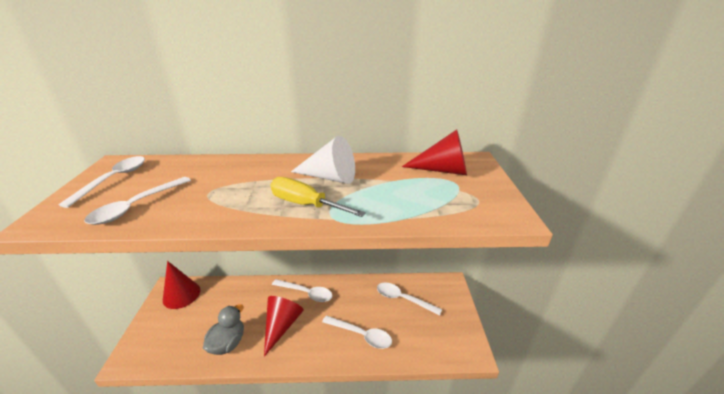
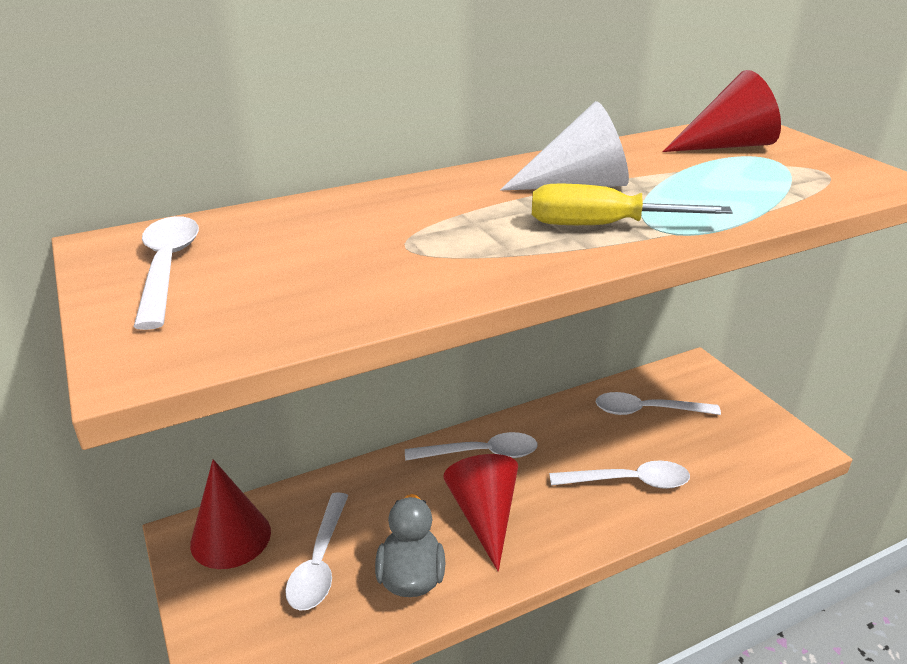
camera: 25 degrees left, 0 degrees up
white spoon [84,177,191,225] -> white spoon moved to [285,492,348,611]

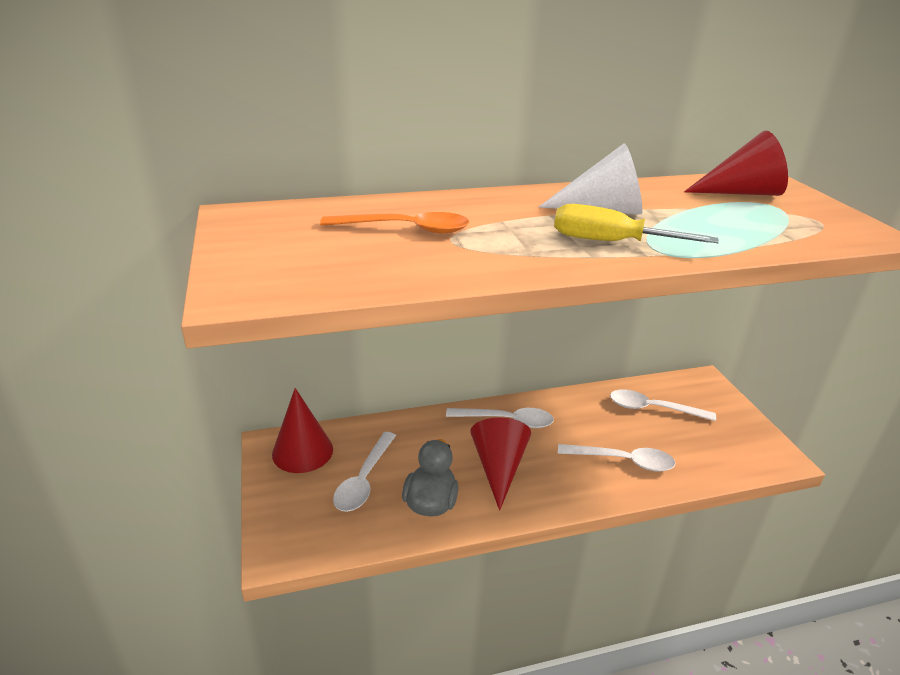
camera: 10 degrees right, 0 degrees up
white spoon [133,216,199,330] -> none
none -> orange spoon [320,212,469,233]

